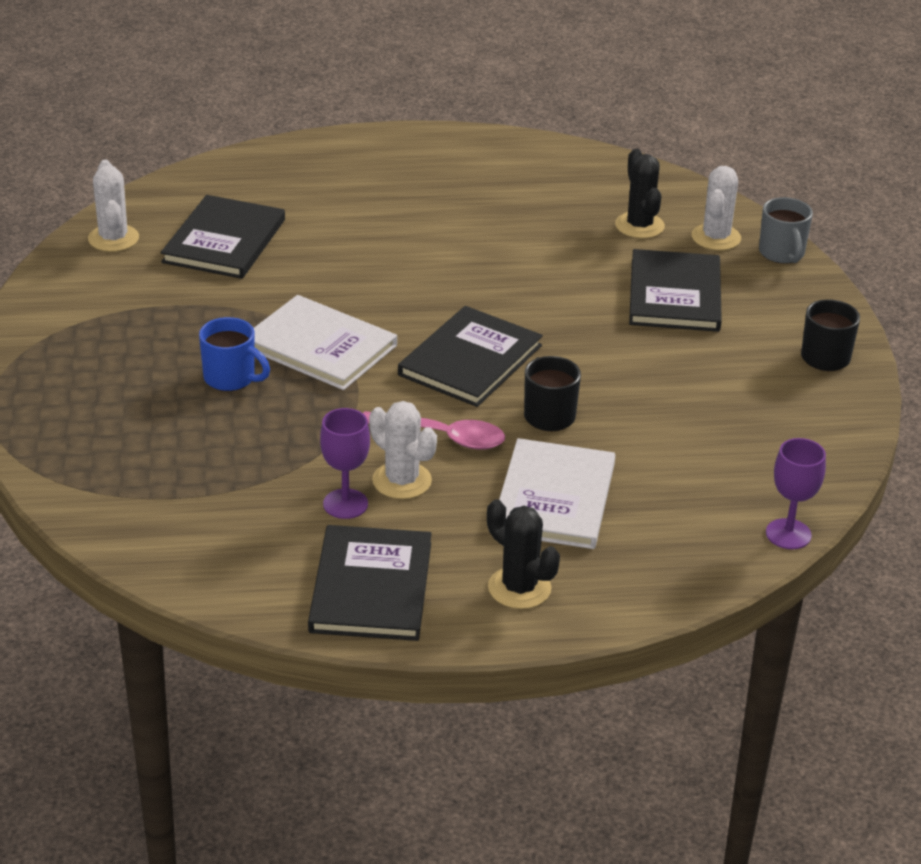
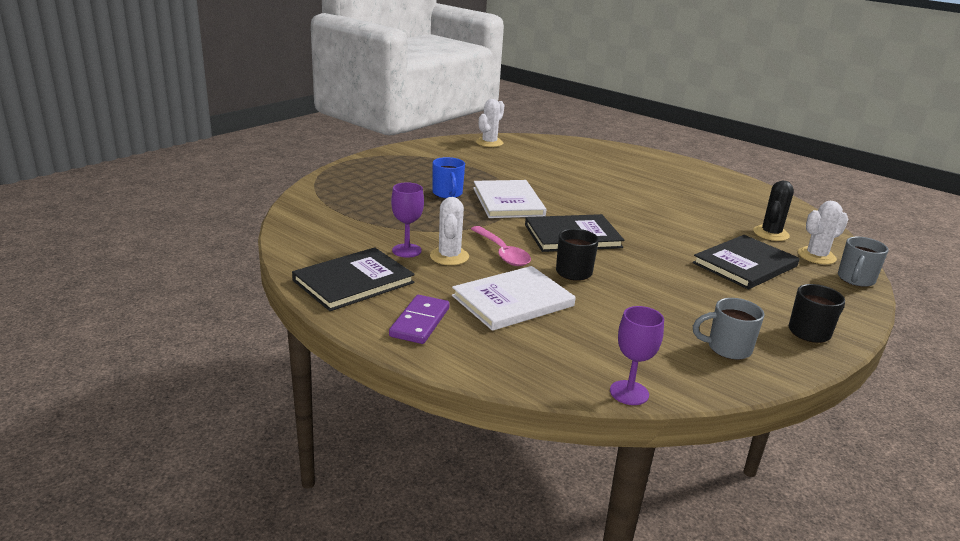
camera: 45 degrees right, 10 degrees down
black book [161,195,285,279] -> none
black cactus [487,499,560,609] -> purple domino [389,295,450,344]
none -> grey mug [693,298,764,360]

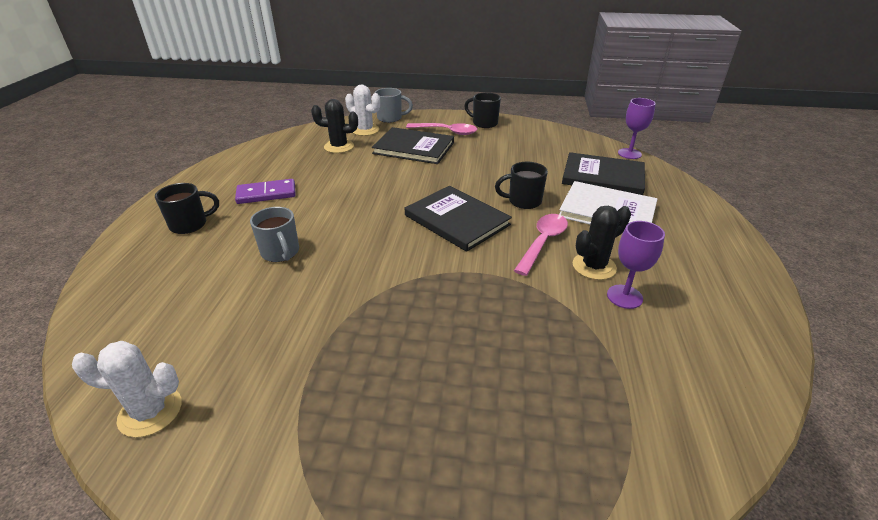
camera: 120 degrees left, 10 degrees up
black book [292,247,415,311] -> black book moved to [562,152,645,195]
purple domino [389,295,450,344] -> purple domino moved to [235,179,296,204]
white cactus [430,197,469,265] -> black cactus [573,206,631,280]
blue mug [432,157,465,199] -> none
white book [473,180,546,218] -> none
grey mug [693,298,764,360] -> grey mug moved to [250,207,299,262]
none -> black mug [155,183,219,234]
none -> pink spoon [406,123,478,135]

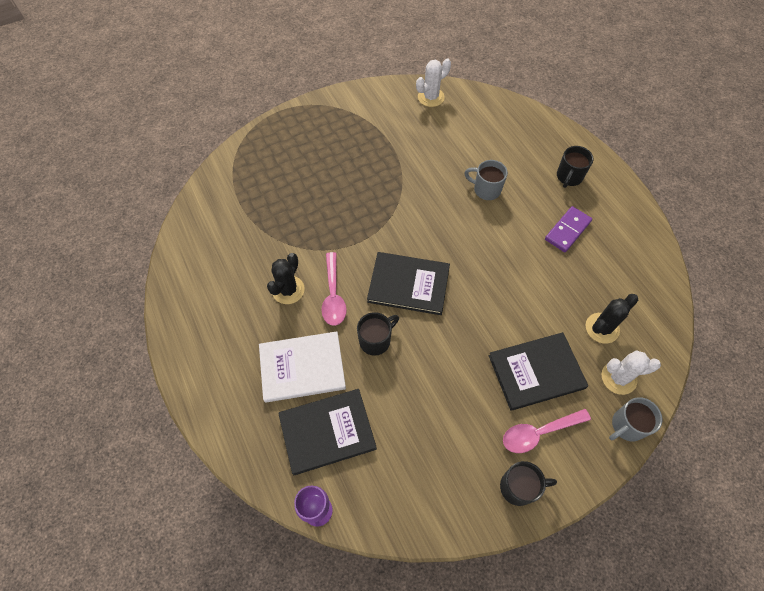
camera: 145 degrees right, 25 degrees up
purple goblet [607,221,665,309] -> none

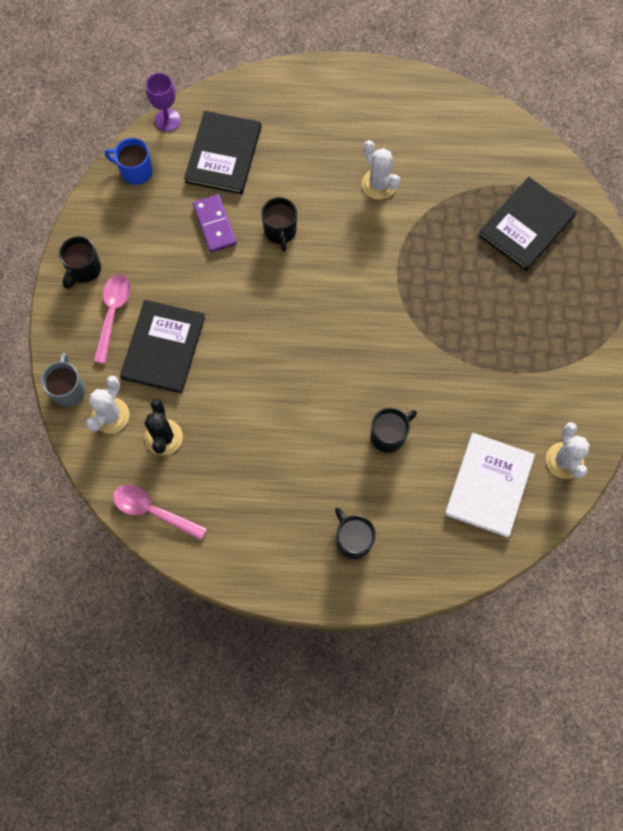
camera: 120 degrees right, 10 degrees up
white book [259,331,346,403] -> white book moved to [445,433,535,537]
black cactus [267,253,305,304] -> white cactus [362,140,400,199]
pink spoon [321,252,347,326] -> pink spoon moved to [113,485,207,540]
black book [367,252,450,315] -> black book moved to [478,177,577,271]
grey mug [464,160,508,200] -> black mug [371,408,417,453]
purple domino [545,206,592,252] -> purple domino moved to [193,195,237,253]
none -> blue mug [104,138,153,185]

